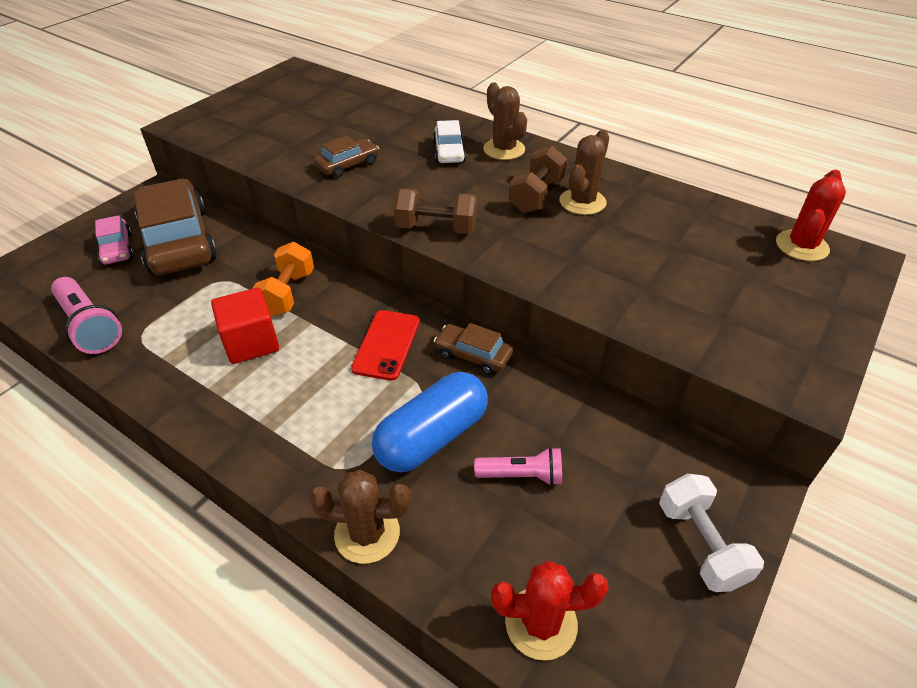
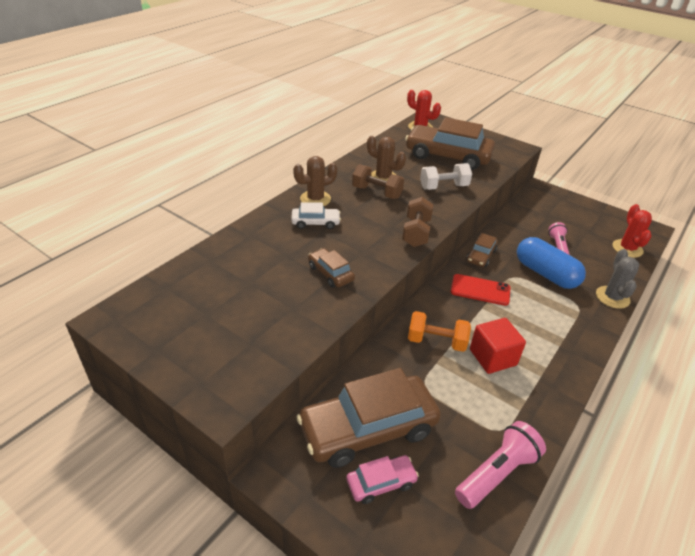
camera: 90 degrees left, 5 degrees down
brown cactus [309,470,411,564] -> grey cactus [596,249,639,309]
white dumbbell [659,474,764,592] -> white dumbbell moved to [420,163,472,190]
none -> brown car [405,117,495,170]

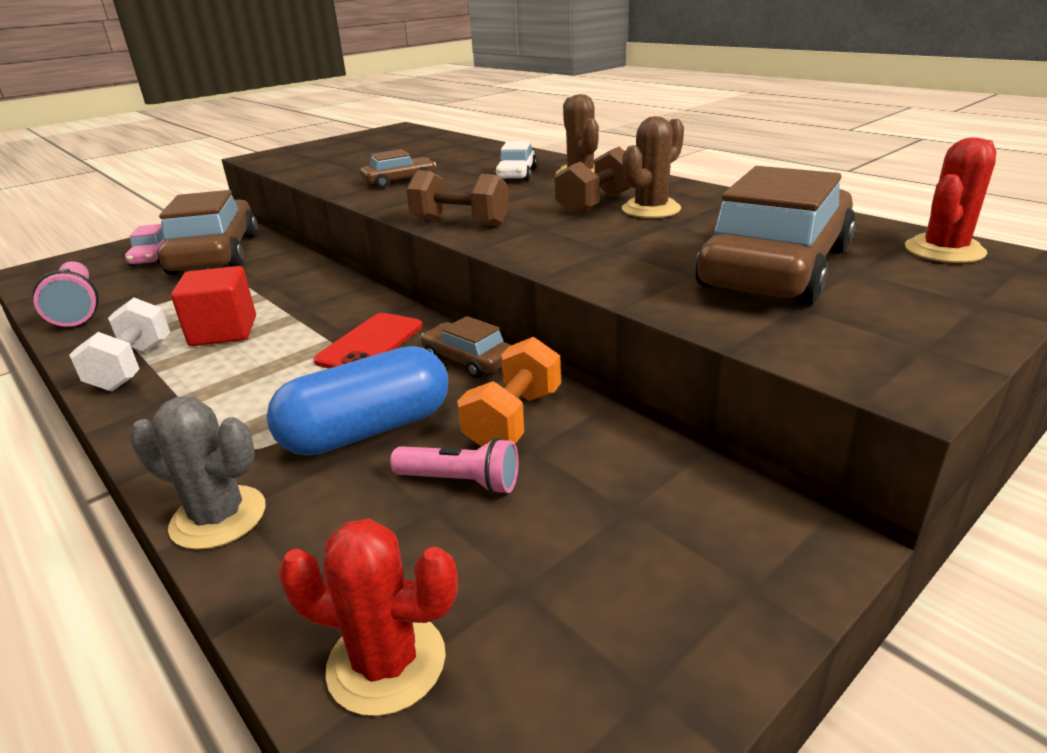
camera: 105 degrees right, 10 degrees down
orange dumbbell [408,311,471,352] -> orange dumbbell moved to [457,337,561,447]
white dumbbell [420,163,472,190] -> white dumbbell moved to [69,298,170,391]

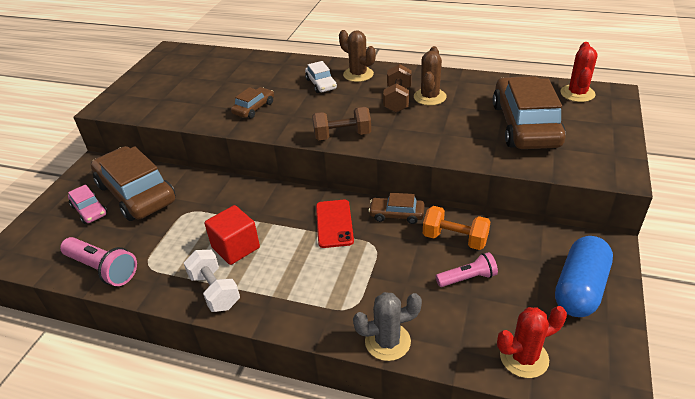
camera: 30 degrees left, 10 degrees up
blue capsule [267,346,448,456] -> blue capsule moved to [555,236,613,317]
orange dumbbell [457,337,561,447] -> orange dumbbell turned 60 degrees counterclockwise [423,206,491,250]

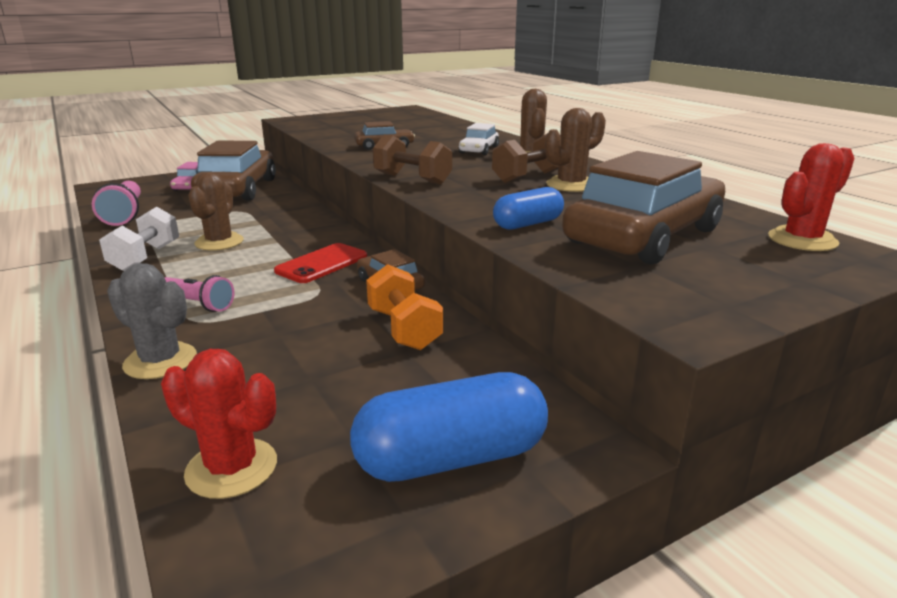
camera: 40 degrees right, 15 degrees down
red cube [204,205,260,265] -> brown cactus [188,172,244,250]
pink flashlight [436,252,498,287] -> pink flashlight moved to [165,275,235,312]
none -> blue capsule [493,187,564,230]

